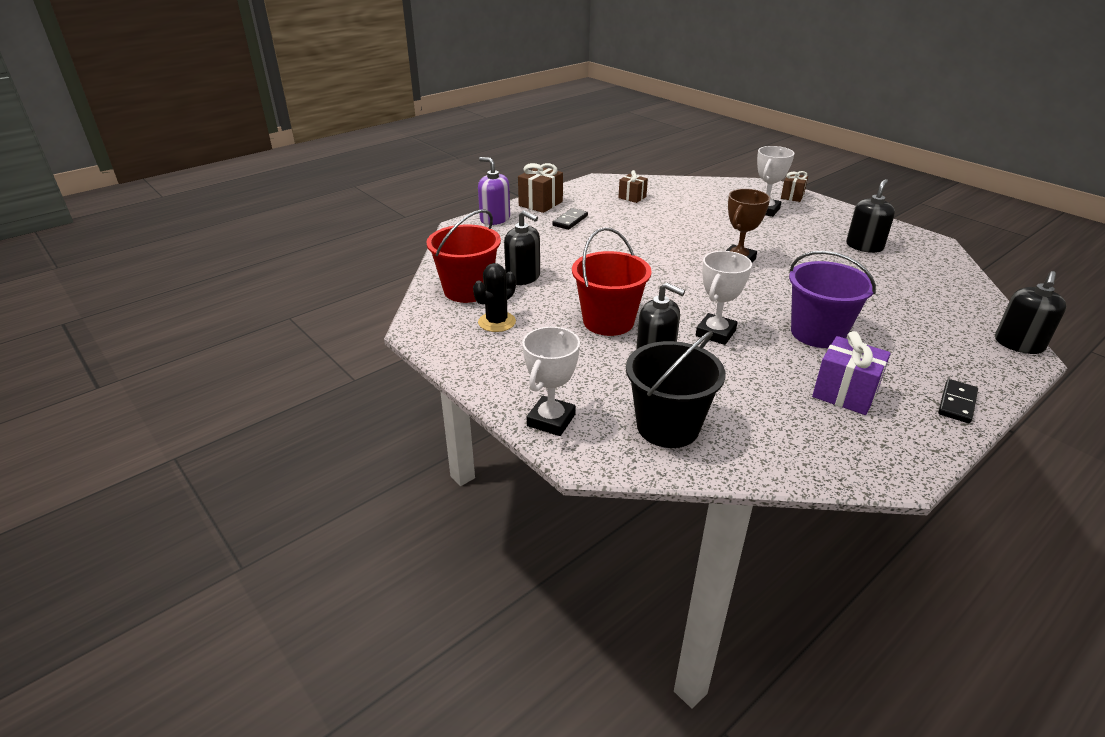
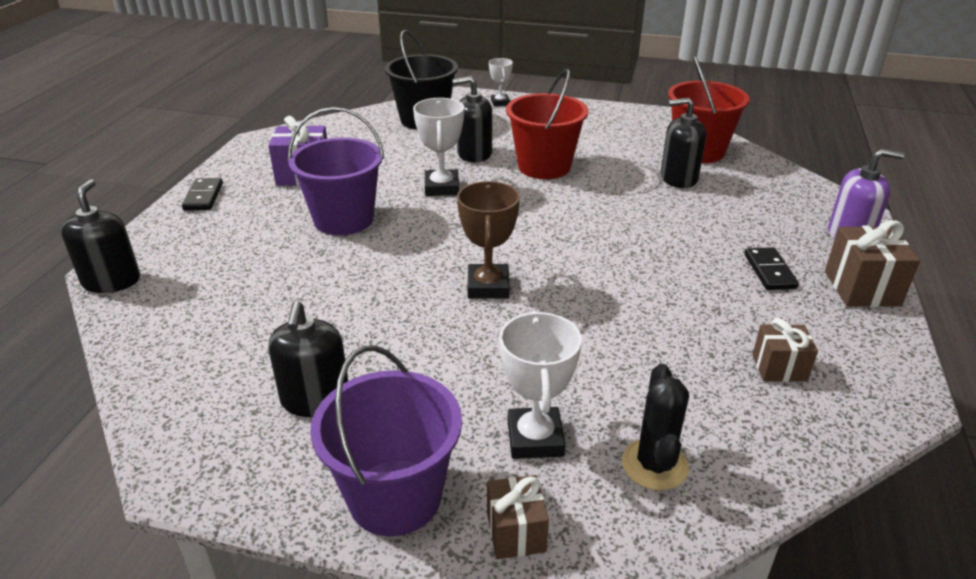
camera: 145 degrees right, 0 degrees up
black cactus [473,263,516,332] -> black cactus moved to [622,364,689,491]
white trophy [522,327,580,436] -> white trophy [489,58,513,106], size x0.60
none -> purple bucket [310,345,462,536]

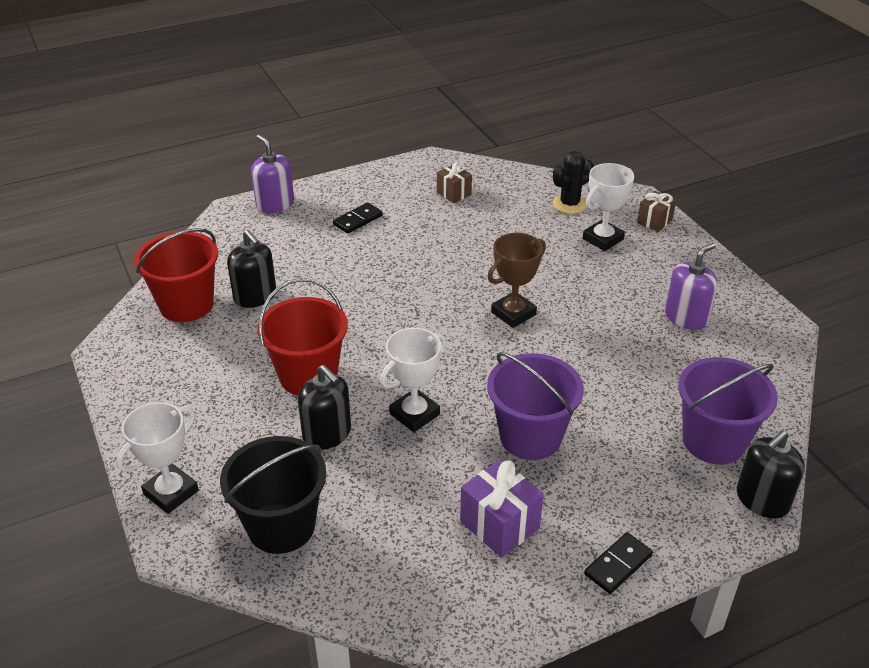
camera: 130 degrees left, 5 degrees up
black soap dispenser [268,301,348,417] -> purple soap dispenser [665,243,717,330]
purple bucket [310,345,462,536] -> purple bucket moved to [678,357,778,464]
white trophy [489,58,513,106] -> white trophy [116,402,199,514], size x1.66
brown gift [825,220,920,307] -> none

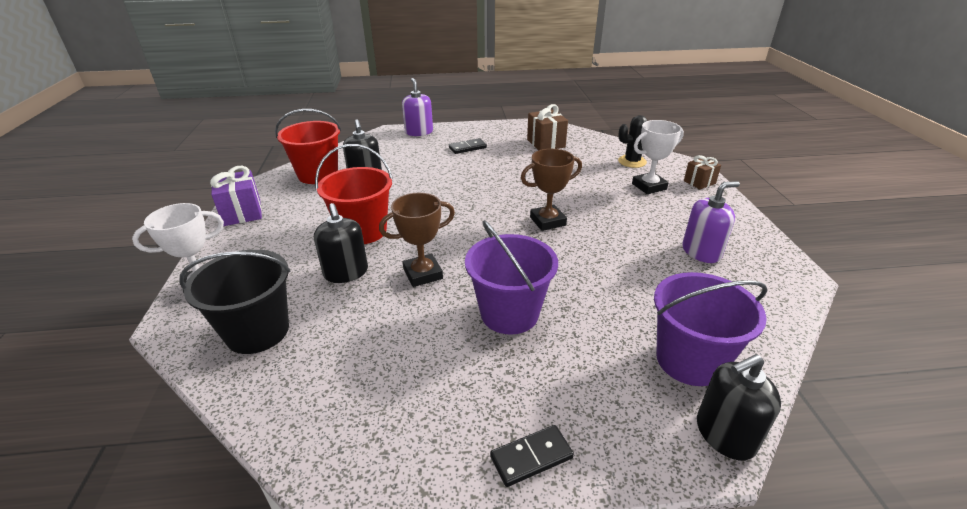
camera: 20 degrees right, 5 degrees down
white trophy [380,328,446,432] -> brown trophy [379,193,455,287]
brown gift [437,162,472,203] -> brown gift [527,104,568,150], size x1.56
purple gift [460,459,544,558] -> purple gift moved to [210,166,262,226]

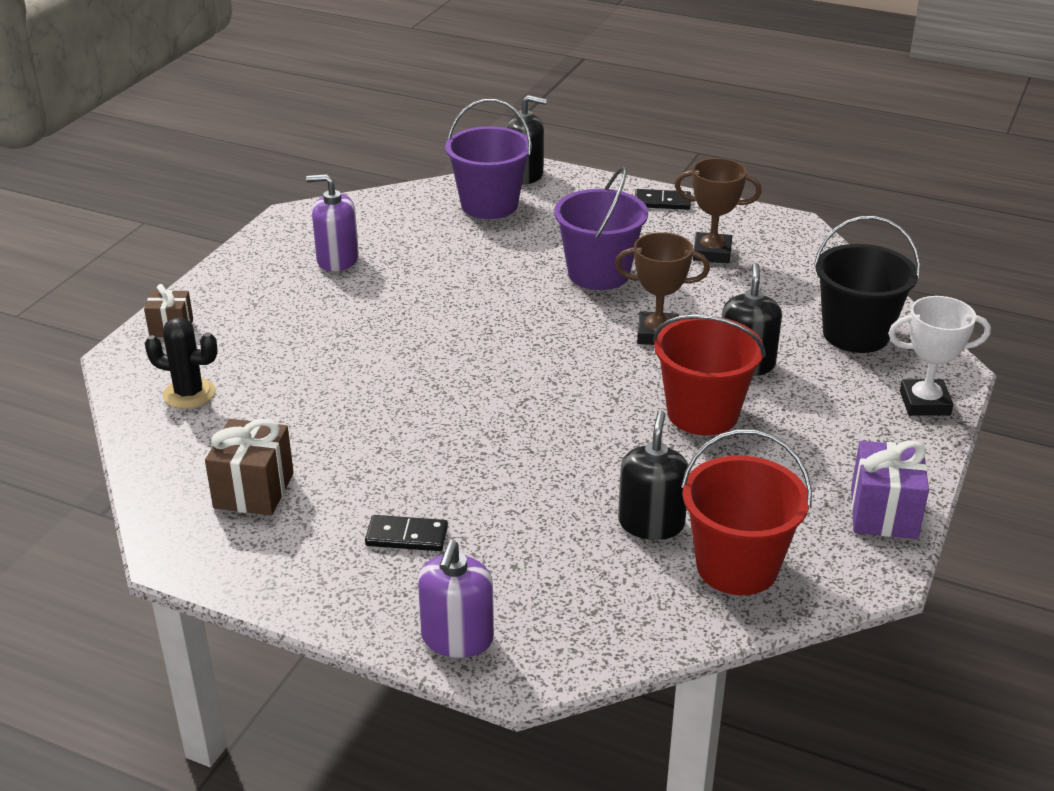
camera: 150 degrees left, 0 degrees up
brown trophy [521,149,582,231] -> brown trophy moved to [675,158,762,263]
white trophy [632,120,684,194] -> none

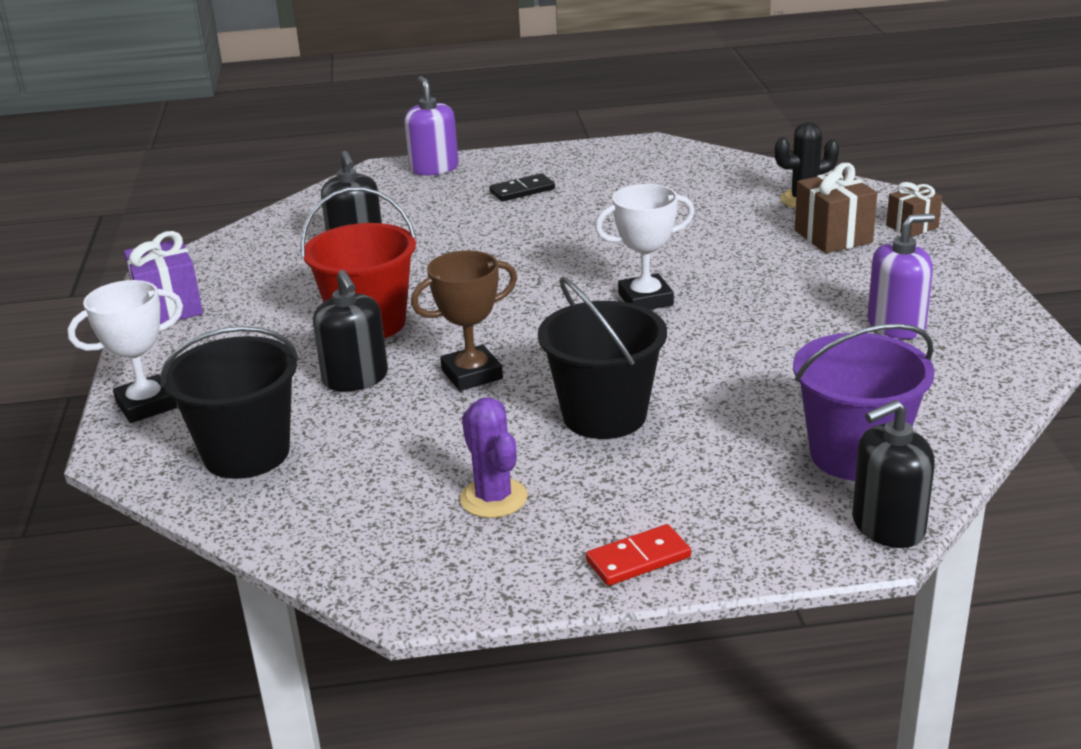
camera: 150 degrees right, 5 degrees down
brown gift [205,419,294,516] -> brown gift moved to [795,163,877,253]
purple bucket [554,166,648,290] -> black bucket [538,277,667,439]
black domino [635,189,691,210] -> red domino [586,524,691,586]
brown trophy [675,158,762,263] -> purple cactus [460,397,527,518]
red bucket [681,429,812,595] -> none
none -> white trophy [595,184,695,310]

